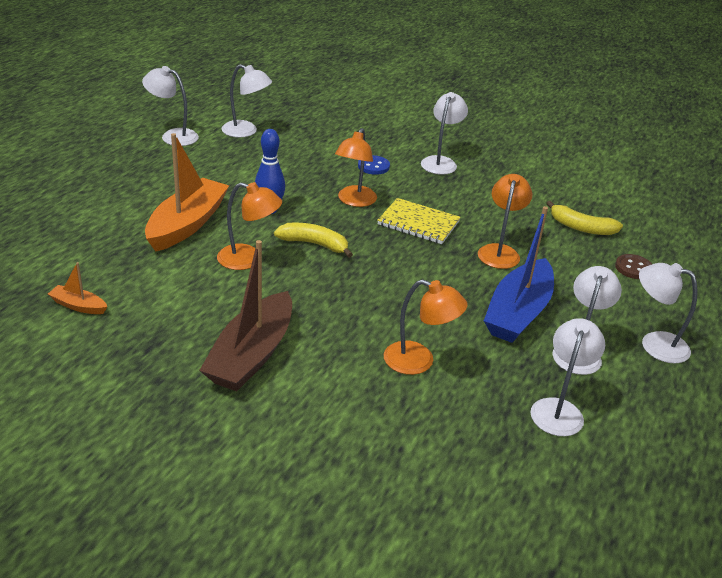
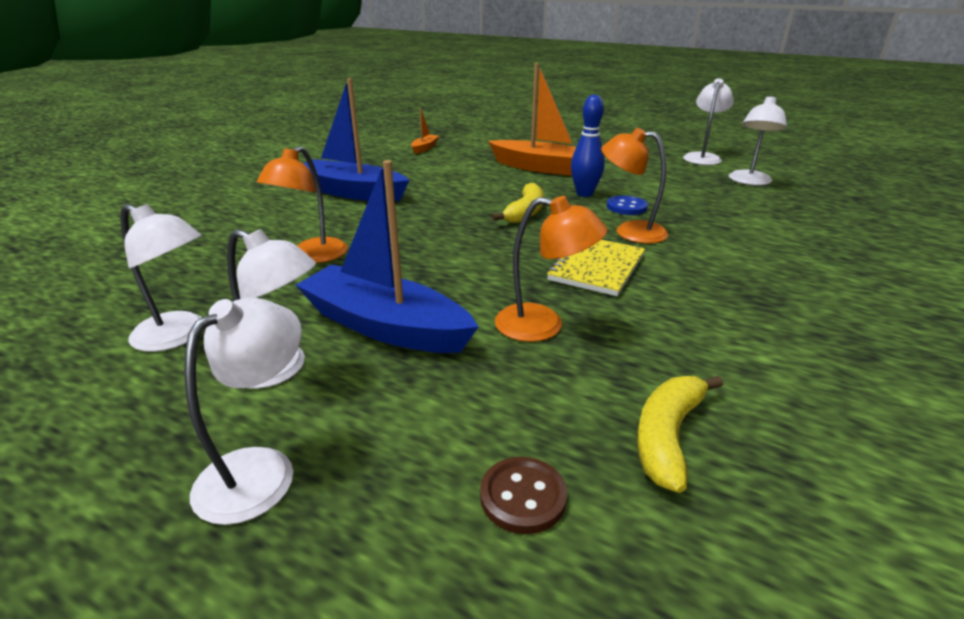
camera: 95 degrees right, 5 degrees down
brown boat [199,240,292,391] -> blue boat [303,78,410,201]
orange lamp [217,182,282,270] -> none
blue button [358,155,390,175] -> blue button moved to [607,195,648,215]
white lamp [421,92,468,175] -> none

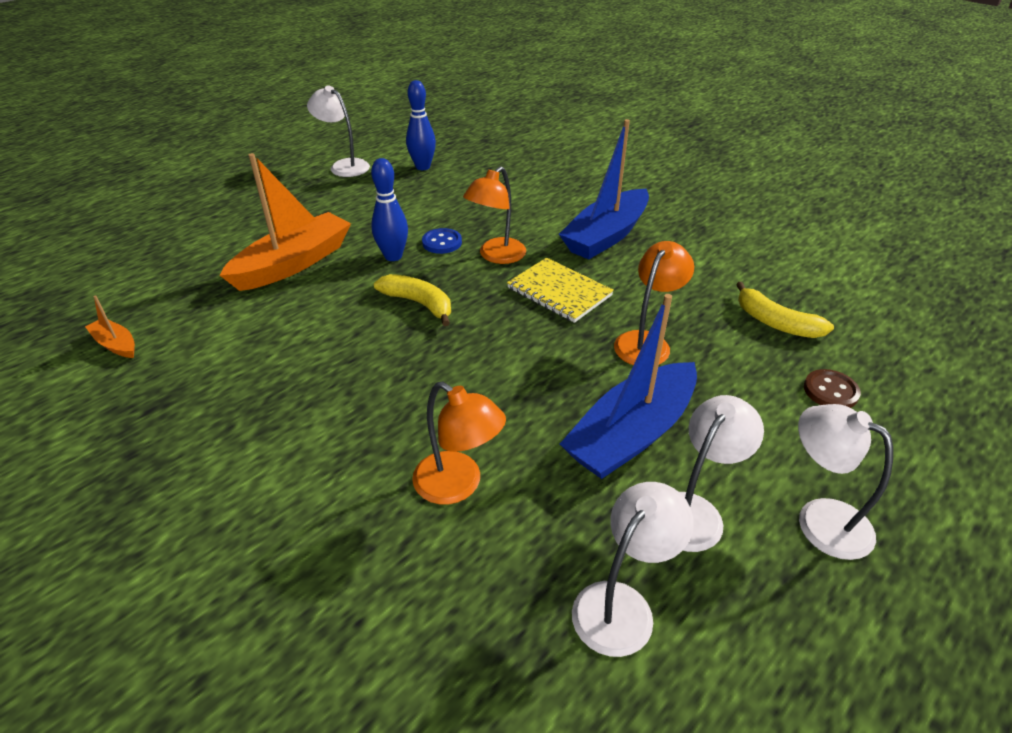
camera: 75 degrees left, 10 degrees up
blue boat [303,78,410,201] -> blue boat moved to [559,119,649,260]
white lamp [729,96,787,185] -> blue bowling pin [406,80,436,170]

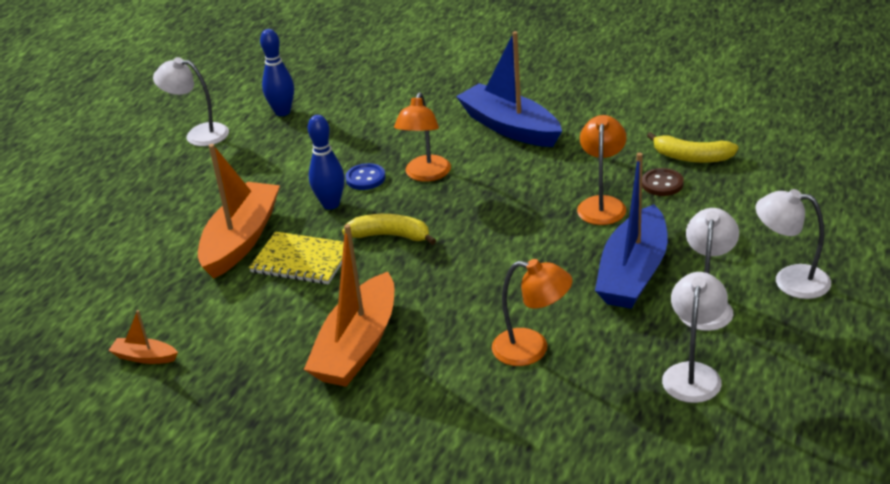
camera: 20 degrees left, 5 degrees down
yellow notebook [507,257,614,323] -> yellow notebook moved to [249,231,344,285]
blue boat [559,119,649,260] -> blue boat turned 120 degrees clockwise [456,31,562,147]
brown button [804,369,861,408] -> brown button moved to [642,168,684,196]
none -> orange boat [304,224,394,387]

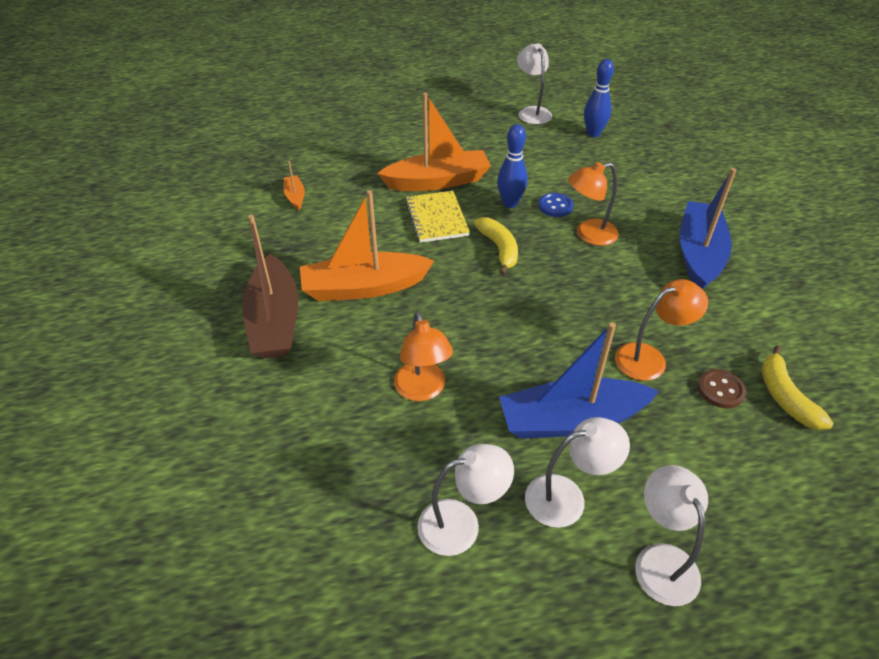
camera: 55 degrees right, 10 degrees up
none -> brown boat [242,214,298,359]

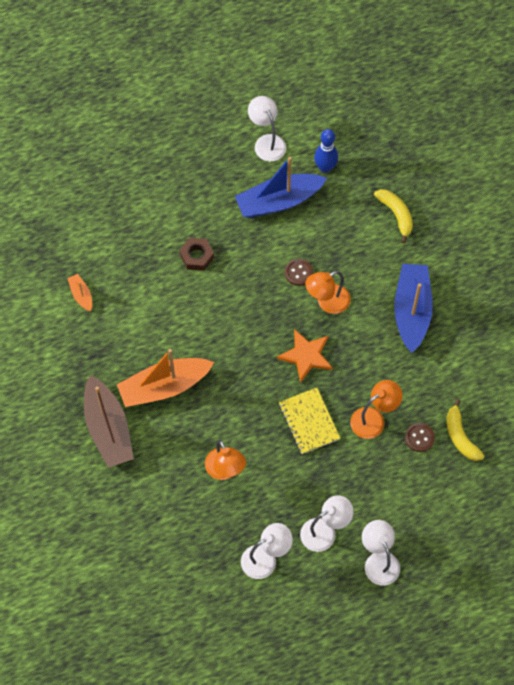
camera: 10 degrees left, 20 degrees up
orange boat [377,92,491,191] -> brown nut [179,238,214,271]
yellow notebook [405,191,470,243] -> yellow notebook moved to [279,388,340,454]
yellow banana [474,217,518,275] -> yellow banana moved to [374,189,413,243]
blue bowling pin [497,124,528,208] -> none
blue boat [499,322,659,439] -> blue boat moved to [235,157,327,218]
blue button [538,193,573,217] -> brown button [285,259,313,286]
none -> orange star [277,329,333,383]

